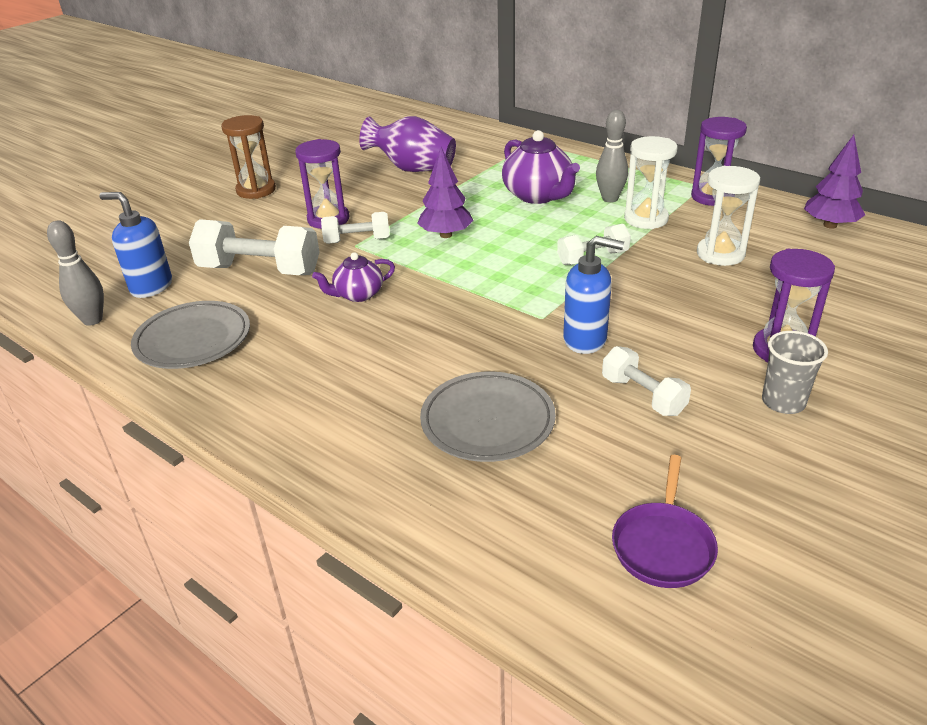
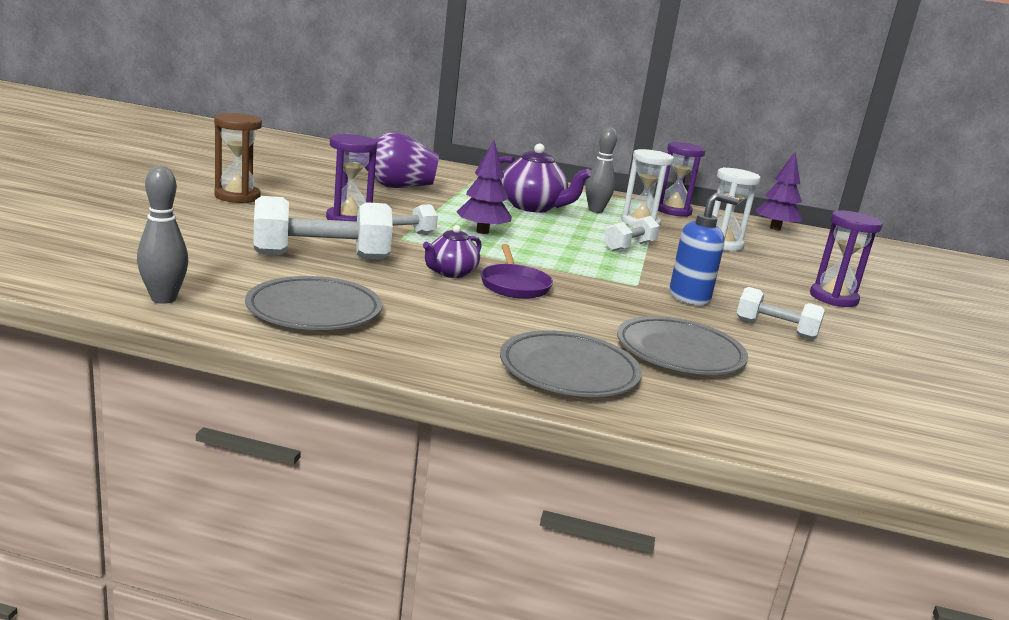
camera: 30 degrees left, 15 degrees down
blue soap dispenser [99,192,172,298] -> none
purple pan [612,455,718,588] -> purple pan moved to [481,244,553,299]
grey cup [762,331,828,414] -> none
none -> grey plate [500,330,642,397]

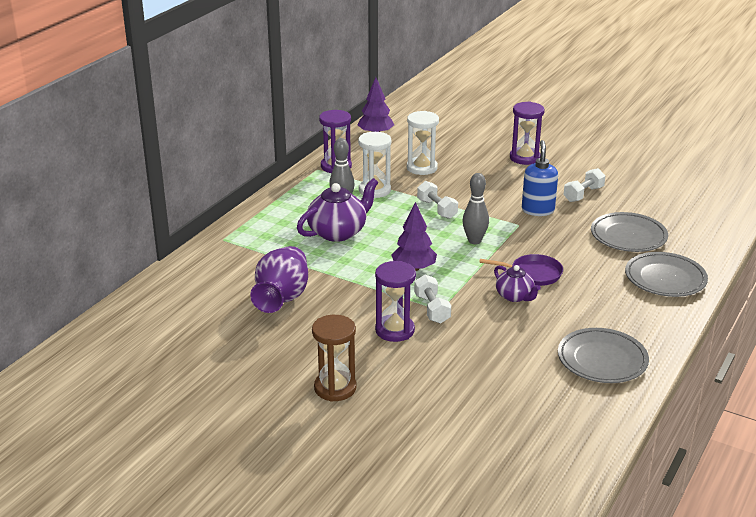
camera: 70 degrees left, 10 degrees up
grey bowling pin [137,166,188,304] -> grey bowling pin moved to [463,173,489,244]
white dumbbell [253,196,393,260] -> none

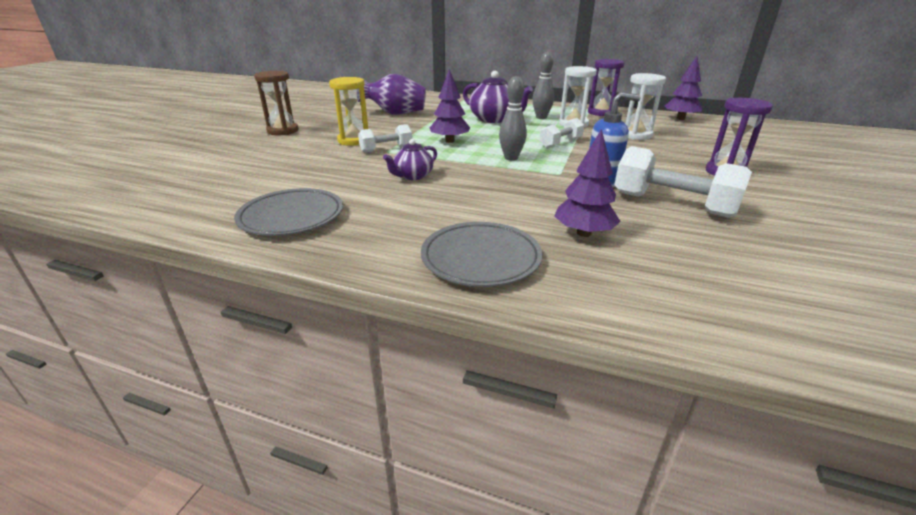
camera: 80 degrees right, 0 degrees up
purple hourglass [375,261,416,342] -> yellow hourglass [329,77,368,146]
purple pan [479,254,563,286] -> none
white dumbbell [563,168,605,202] -> white dumbbell [614,146,752,218], size x1.71
grey plate [591,212,668,252] -> purple tree [554,129,621,237]

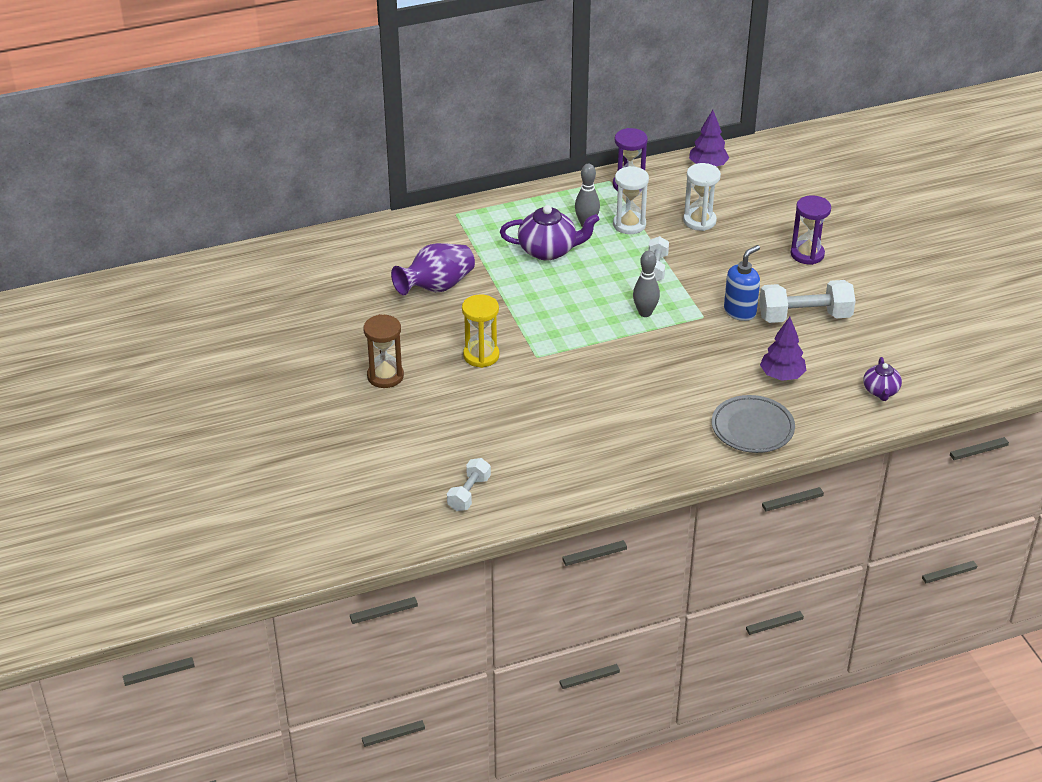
camera: 40 degrees left, 10 degrees up
grey plate [234,188,343,236] -> none
white dumbbell [358,124,412,153] -> white dumbbell moved to [447,458,491,511]
purple teapot [383,139,437,180] -> purple teapot moved to [863,357,902,401]
purple tree [430,69,470,143] -> none

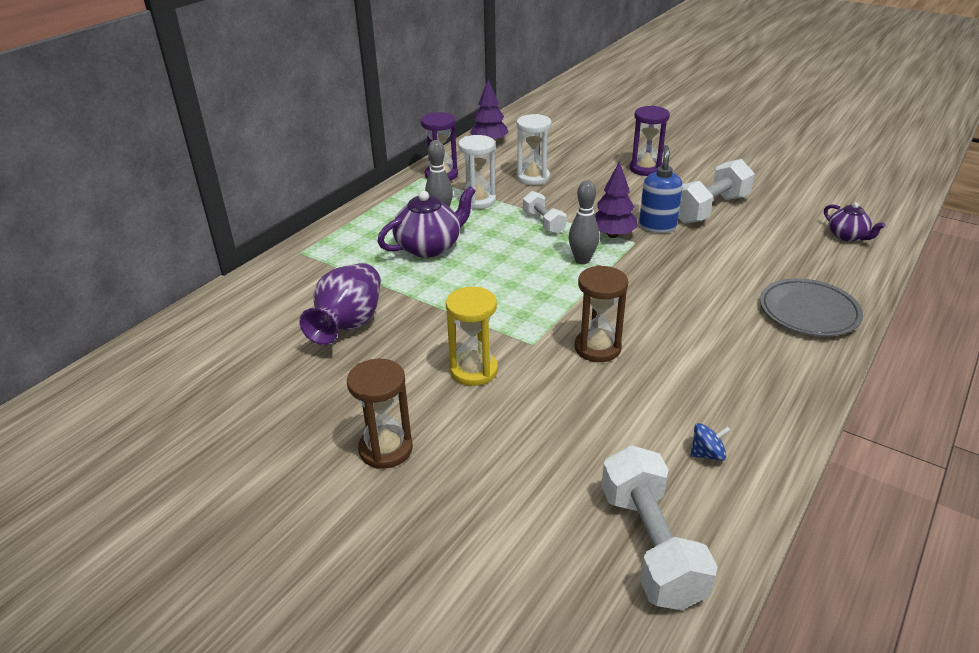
camera: 35 degrees left, 5 degrees down
white dumbbell [447,458,491,511] -> white dumbbell [602,445,718,610], size x1.71
purple tree [760,317,807,381] -> purple tree moved to [595,161,638,238]
none -> brown hourglass [575,265,628,362]
none -> blue spinning top [691,423,730,461]

